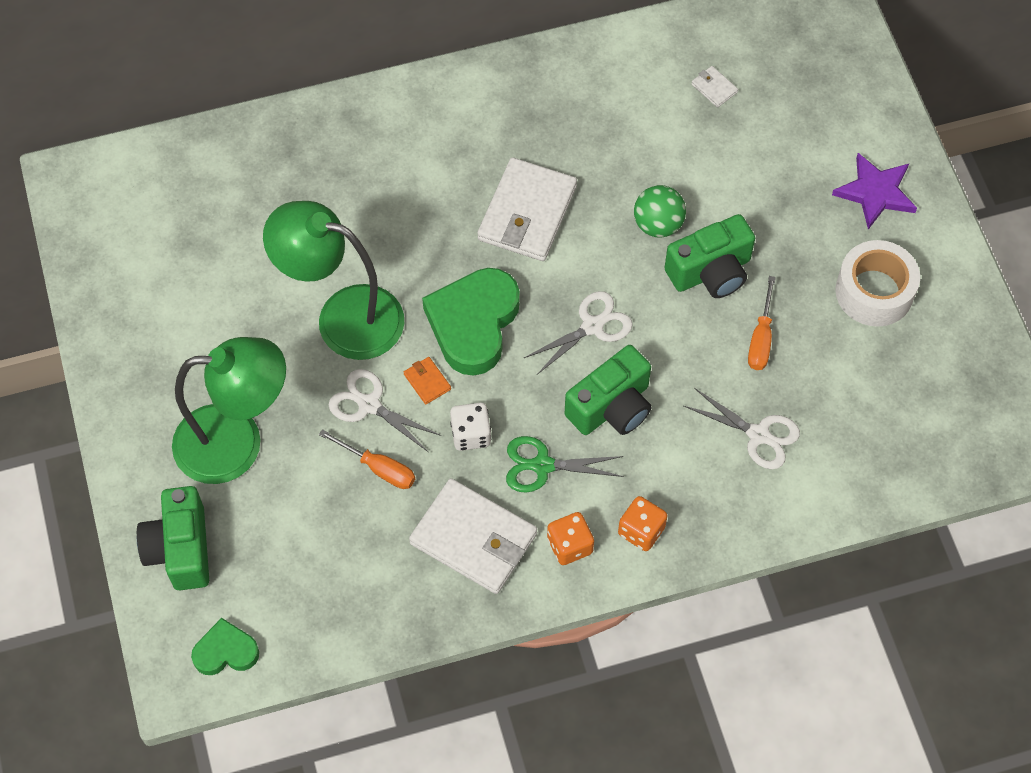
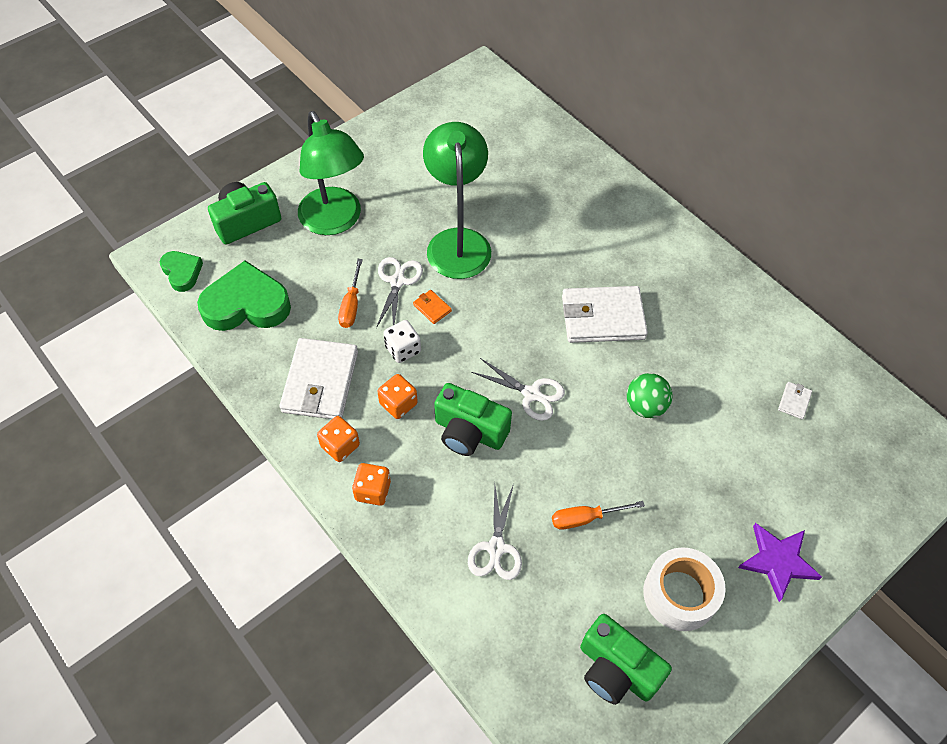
camera: 65 degrees right, 5 degrees down
orange wallet [404,357,451,404] -> orange wallet turned 75 degrees counterclockwise [413,290,452,324]
green heart [422,268,520,376] -> green heart moved to [197,261,291,331]
green scissors [506,436,624,493] -> orange dice [377,374,418,419]
green camera [664,214,755,298] -> green camera moved to [580,614,672,705]

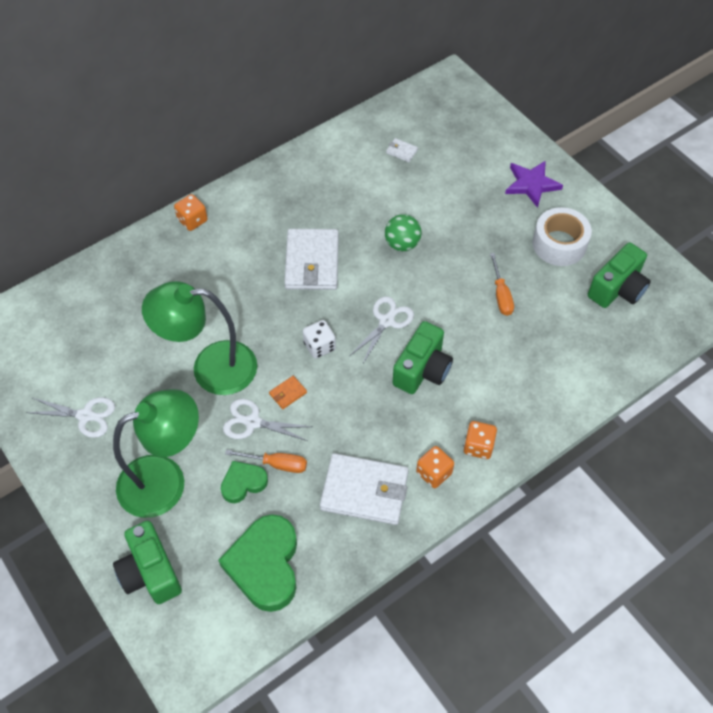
camera: 85 degrees left, 0 degrees up
green heart [160,251,203,292] -> green heart moved to [221,461,268,503]
orange dice [377,374,418,419] -> orange dice moved to [174,194,208,231]
white dice [383,320,421,363] -> white dice moved to [303,320,336,359]
white scissors [468,484,522,580] -> white scissors moved to [26,397,115,438]

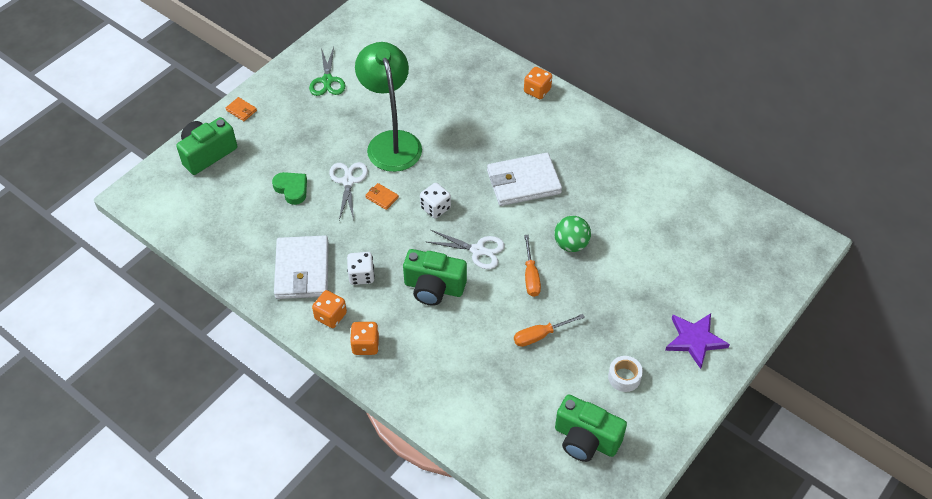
camera: 75 degrees right, 5 degrees down
white scissors [26,397,115,438] -> green scissors [309,47,345,96]
green lamp [113,389,199,518] -> none
green heart [218,514,297,612] -> none
orange screwdriver [225,450,307,473] -> orange screwdriver moved to [524,235,541,297]
white wallet [386,138,418,162] -> none
white tape [532,207,592,266] -> white tape [608,356,643,392], size x0.56
none -> orange wallet [226,97,257,121]
none -> white dice [347,252,375,285]

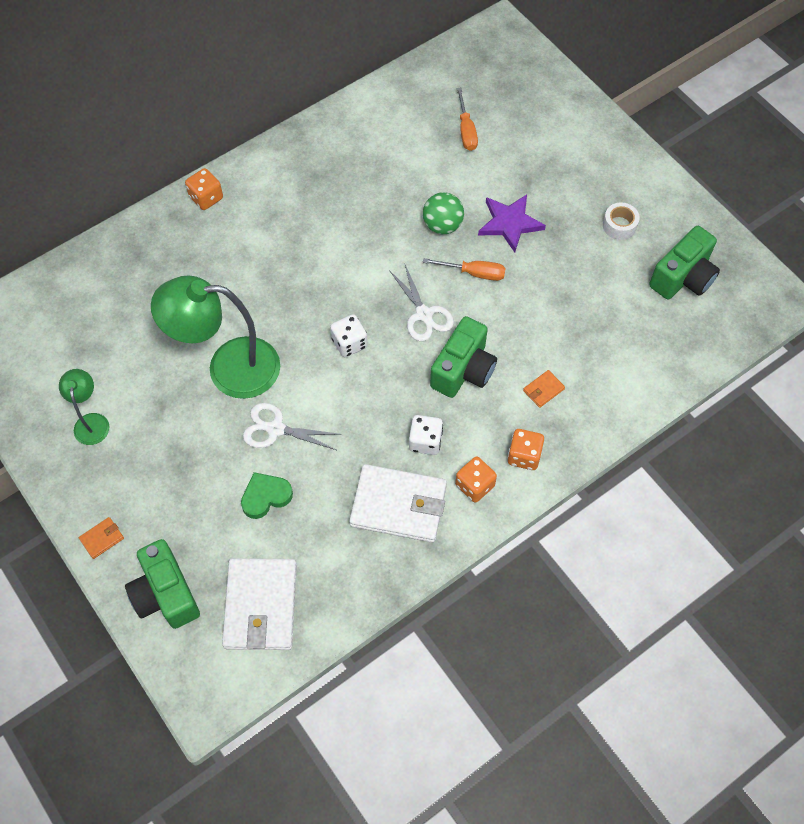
camera: 75 degrees left, 10 degrees up
green scissors [309,47,345,96] -> green lamp [59,369,109,445]
orange wallet [365,183,399,210] -> orange wallet moved to [523,370,565,408]
white scissors [427,230,505,269] -> white scissors turned 120 degrees clockwise [389,263,454,341]
white wallet [487,153,562,206] -> white wallet moved to [222,558,297,650]
orange screwdriver [514,314,585,347] -> orange screwdriver moved to [457,88,478,151]
purple star [665,313,730,369] -> purple star moved to [478,194,546,253]

